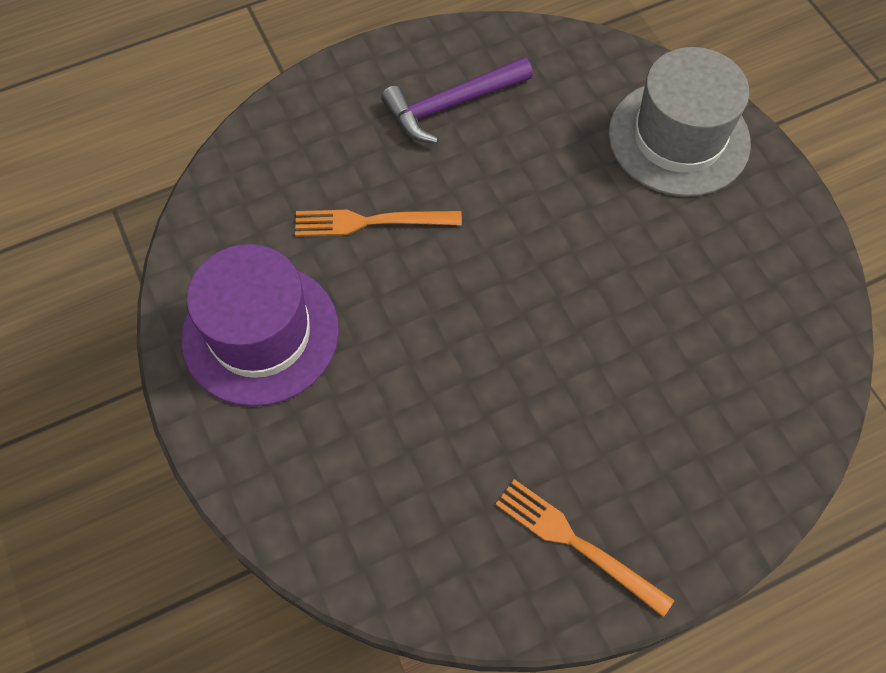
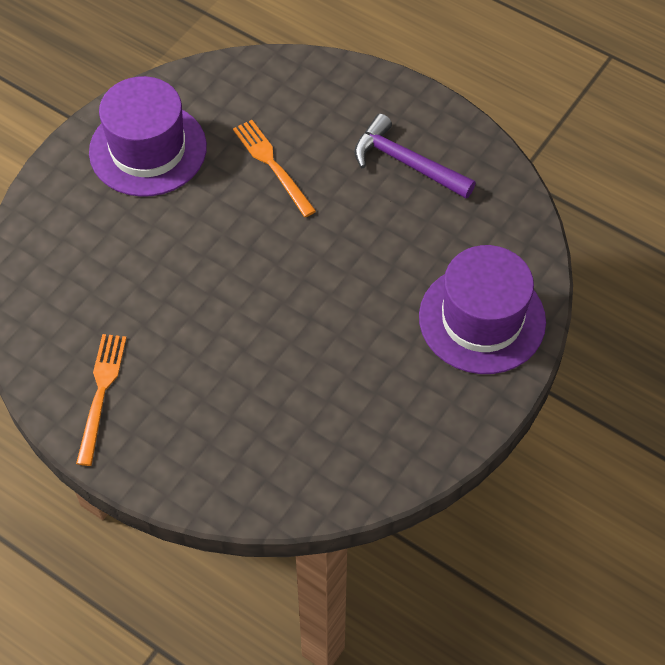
camera: 60 degrees right, 5 degrees down
grey hat [609,47,751,197] -> purple hat [419,245,546,374]

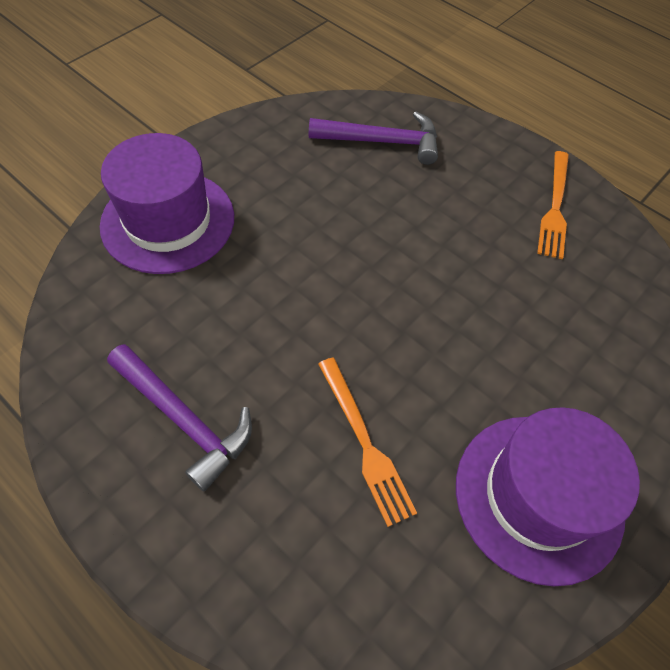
camera: 175 degrees left, 0 degrees up
none -> purple hammer [309,111,438,165]

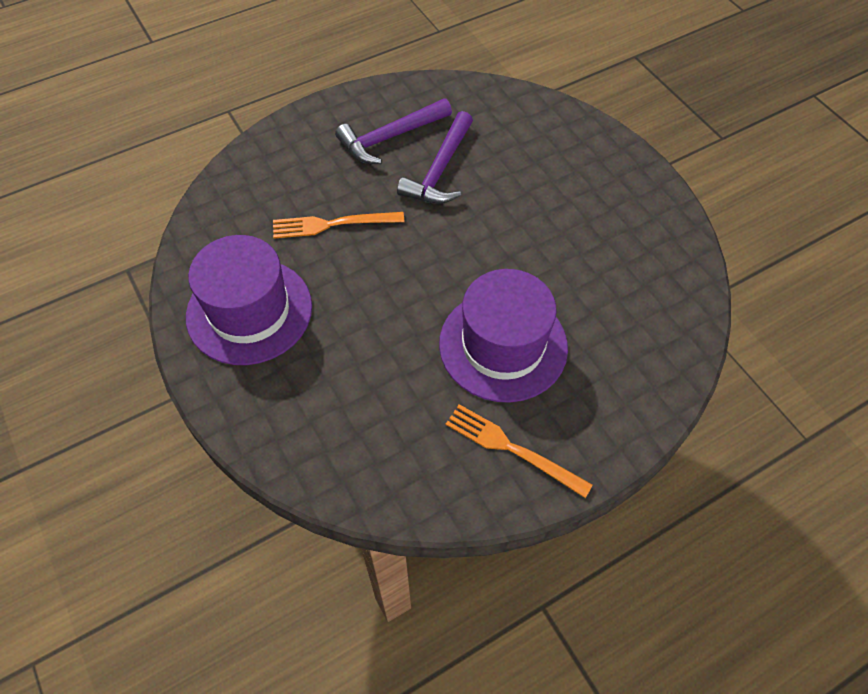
camera: 110 degrees right, 0 degrees up
purple hat [100,133,234,274] -> purple hat moved to [439,269,568,403]
purple hammer [309,111,438,165] -> purple hammer moved to [397,111,473,204]

